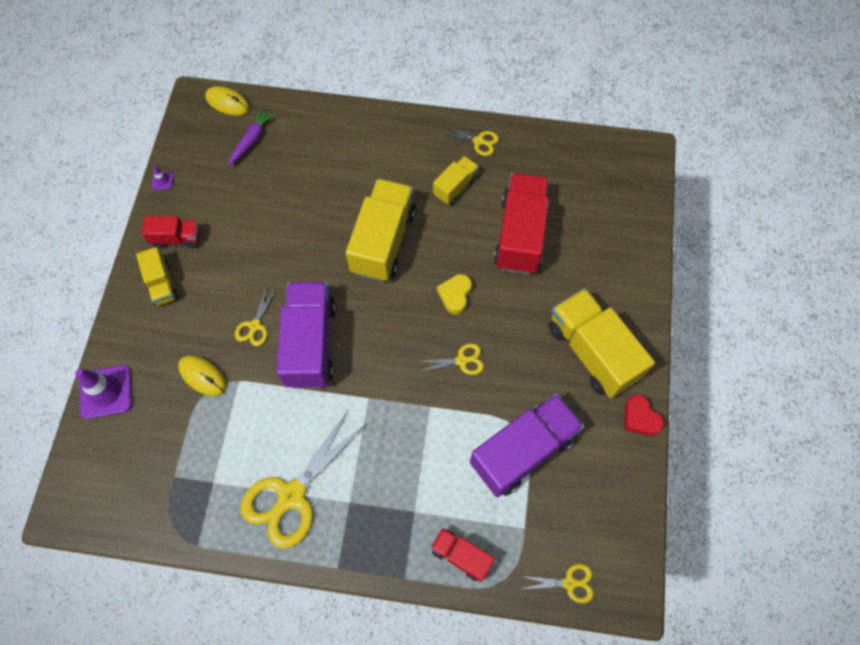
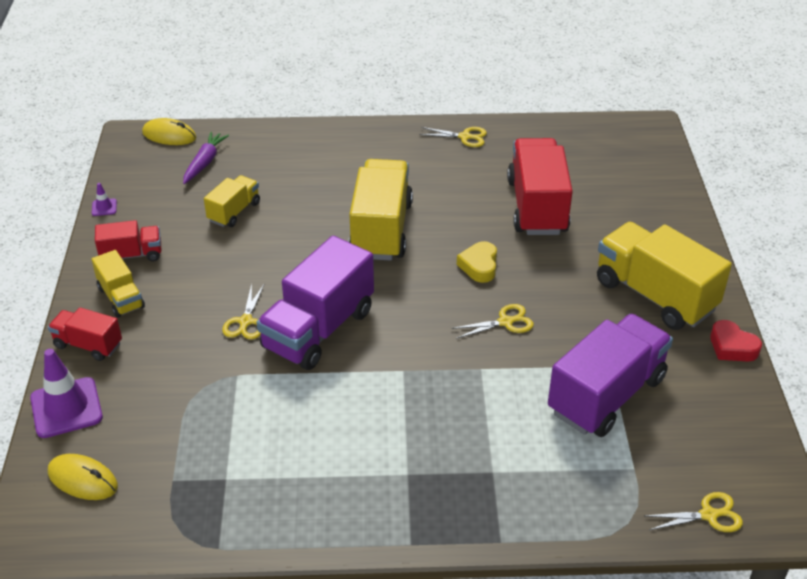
camera: 10 degrees left, 25 degrees down
yellow mouse [178,355,227,396] -> yellow mouse moved to [48,454,118,500]
yellow scissors [240,410,367,549] -> none
purple truck [277,282,336,388] -> purple truck turned 135 degrees counterclockwise [256,236,374,370]
red truck [430,528,495,582] -> red truck moved to [48,307,122,361]
yellow truck [433,156,479,205] -> yellow truck moved to [204,175,260,227]

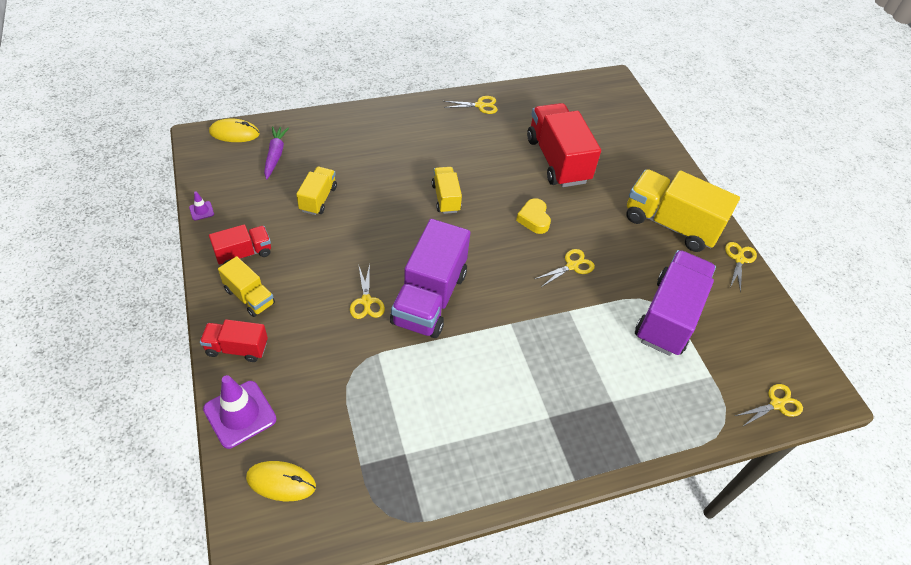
camera: 20 degrees left, 10 degrees up
yellow truck [348,159,413,261] -> yellow truck [432,167,462,214], size x0.53
red heart [710,320,762,361] -> yellow scissors [725,242,757,293]

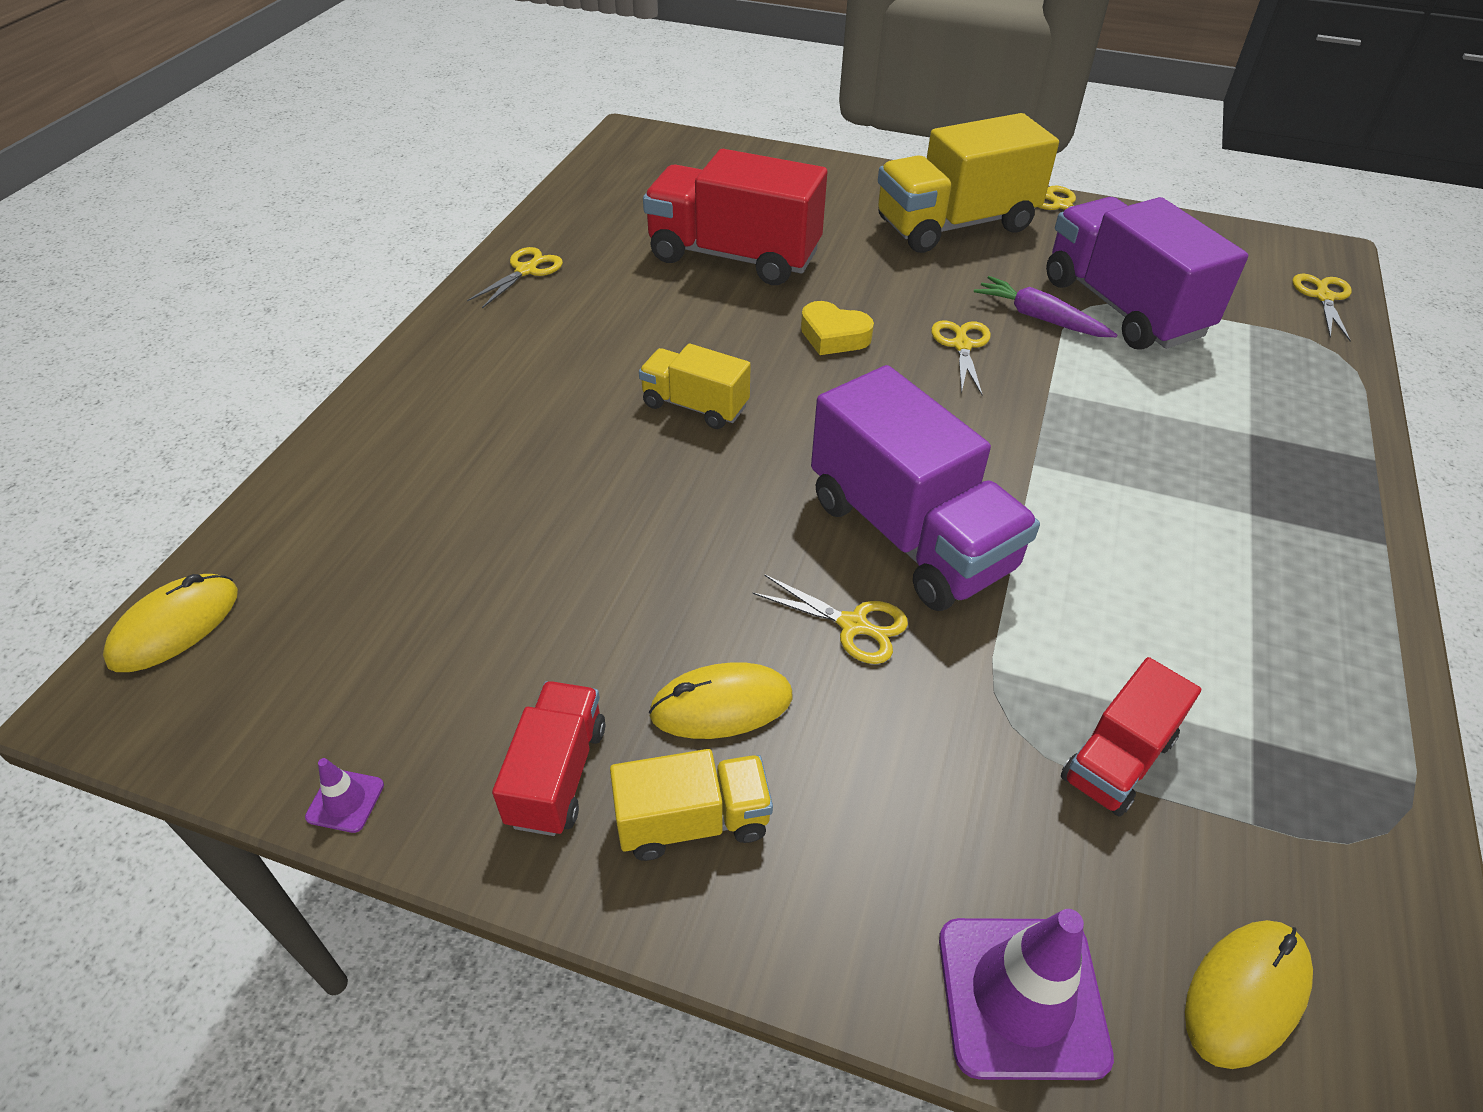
camera: 50 degrees left, 5 degrees down
red truck [200,319,268,362] -> red truck moved to [1061,657,1201,817]
purple carrot [264,126,289,180] -> purple carrot moved to [974,276,1117,337]
yellow truck [296,167,337,215] -> none
none -> yellow mouse [649,662,792,739]

